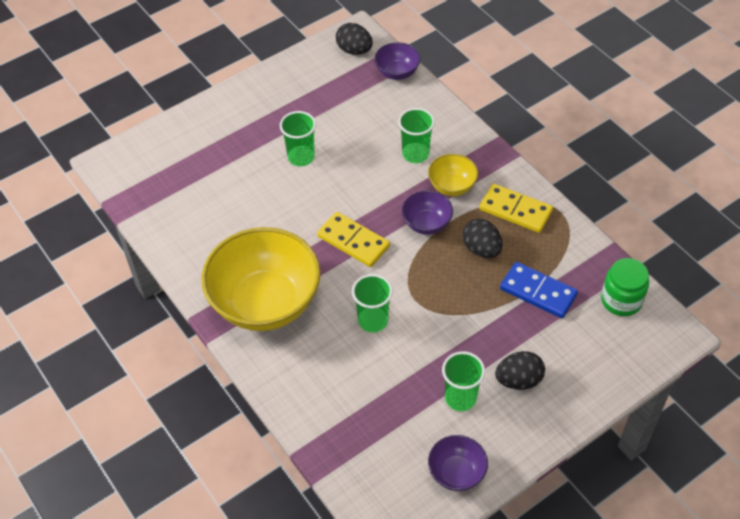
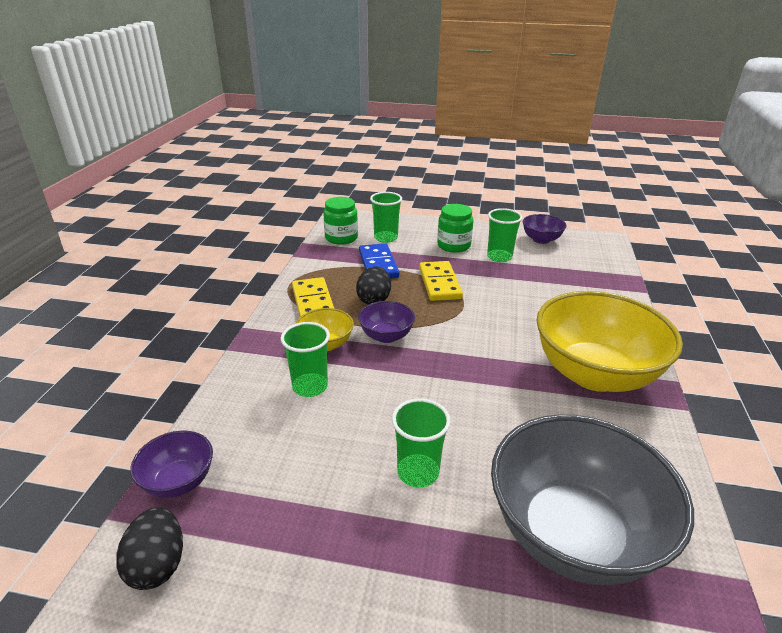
camera: 135 degrees left, 20 degrees down
yellow domino [317,212,390,267] -> yellow domino moved to [419,261,463,301]
green cup [352,274,393,333] -> green cup moved to [370,192,402,243]
black egg [495,351,545,390] -> green jar [437,204,474,253]
none -> grey bowl [491,415,694,585]

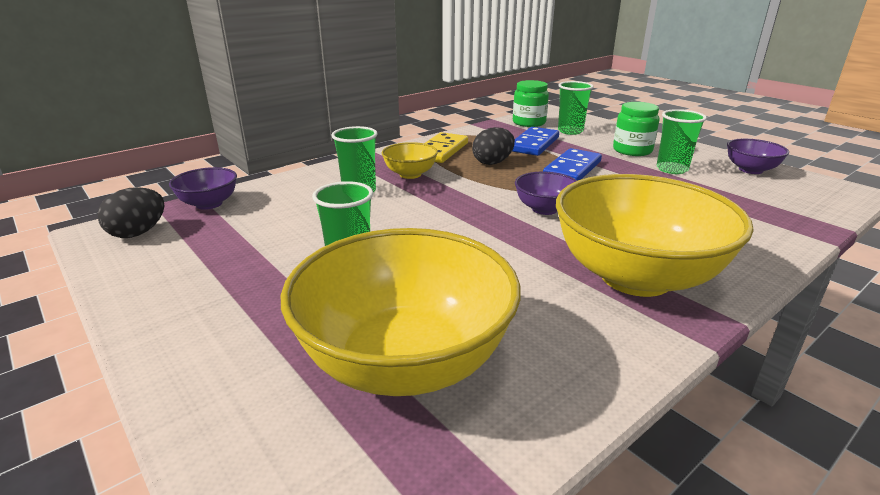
camera: 40 degrees right, 5 degrees down
purple bowl [358,301,415,343] -> purple bowl moved to [515,172,577,215]
yellow domino [419,261,463,301] -> blue domino [543,148,602,181]
grey bowl [491,415,694,585] -> yellow bowl [281,228,521,396]

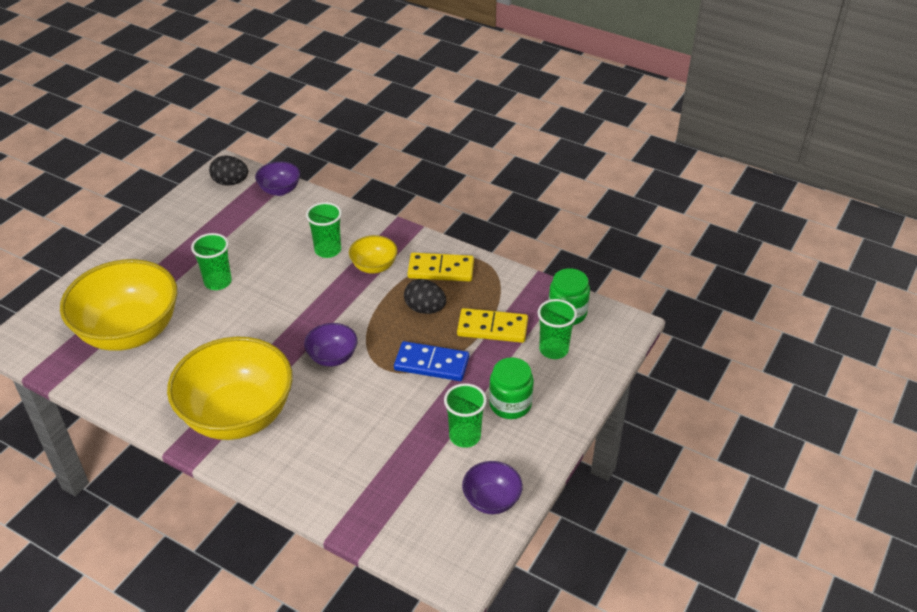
camera: 70 degrees right, 15 degrees up
blue domino [512,127,559,156] -> yellow domino [457,308,528,343]

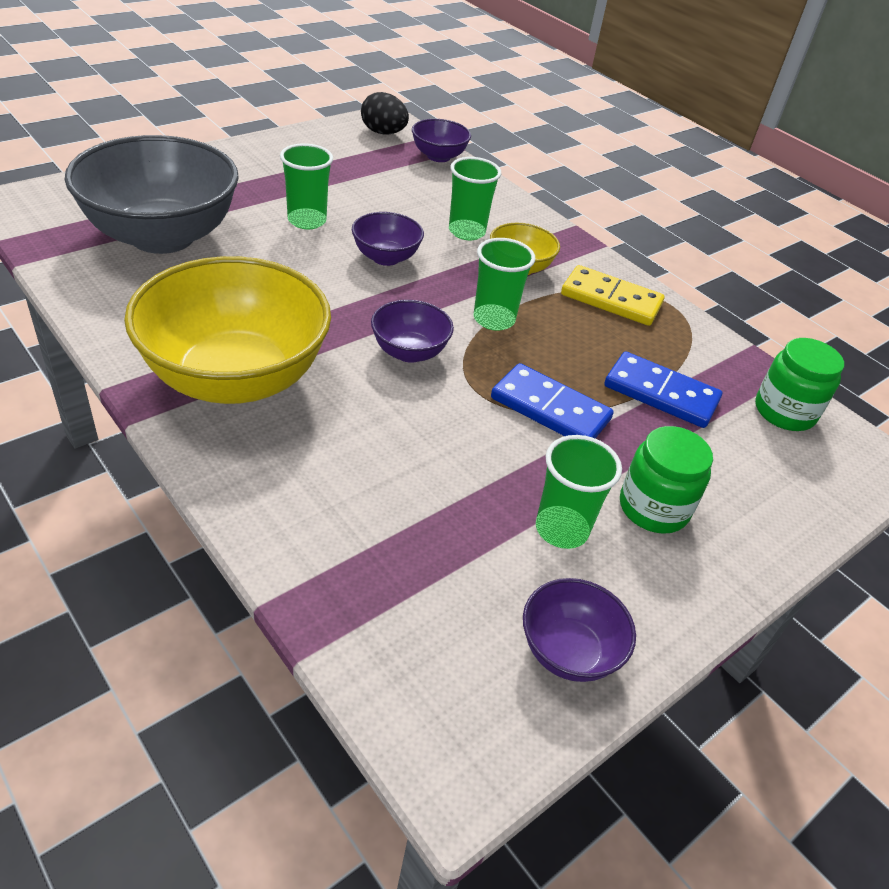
camera: 15 degrees right, 0 degrees up
yellow bowl [60,259,177,351] -> grey bowl [65,135,239,254]
black egg [404,279,446,314] -> none
yellow domino [457,308,528,343] -> blue domino [604,351,722,428]
green cup [538,299,577,359] -> green cup moved to [474,238,535,331]
none -> purple bowl [352,212,424,266]

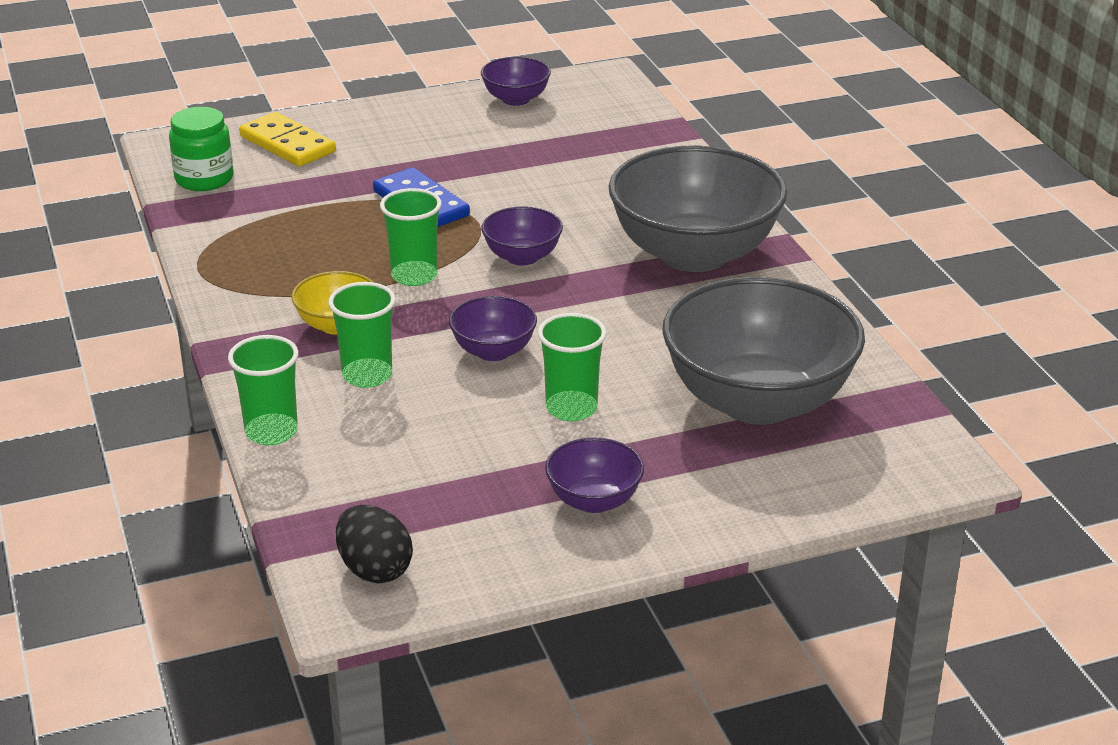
camera: 155 degrees left, 10 degrees down
yellow bowl [124,256,331,404] -> grey bowl [609,145,787,272]
purple bowl [412,119,471,162] -> purple bowl moved to [545,437,644,513]
green cup [536,435,622,549] -> green cup moved to [228,335,299,445]
yellow domino [561,265,664,326] -> yellow domino moved to [239,112,336,167]
blue domino [604,351,722,428] -> none
green jar [620,426,713,534] -> none

